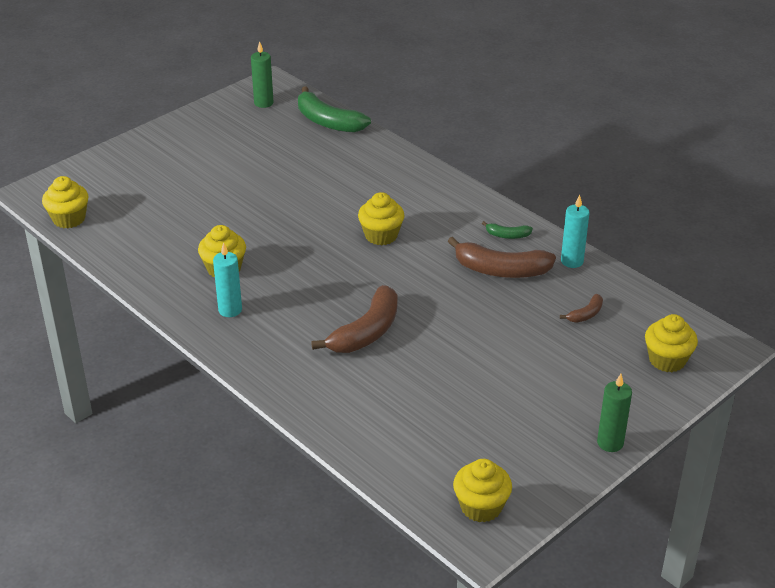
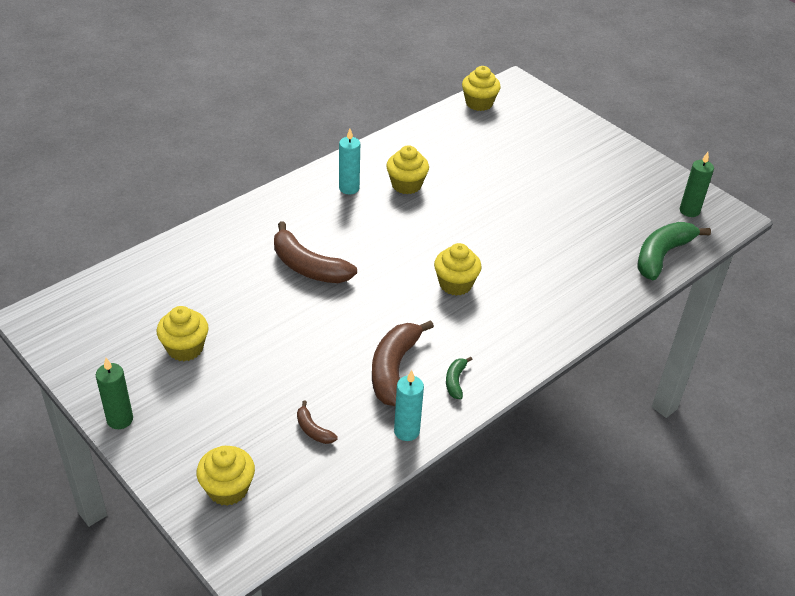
camera: 90 degrees right, 5 degrees up
yellow cupcake [453,459,512,523] -> yellow cupcake moved to [156,306,209,361]

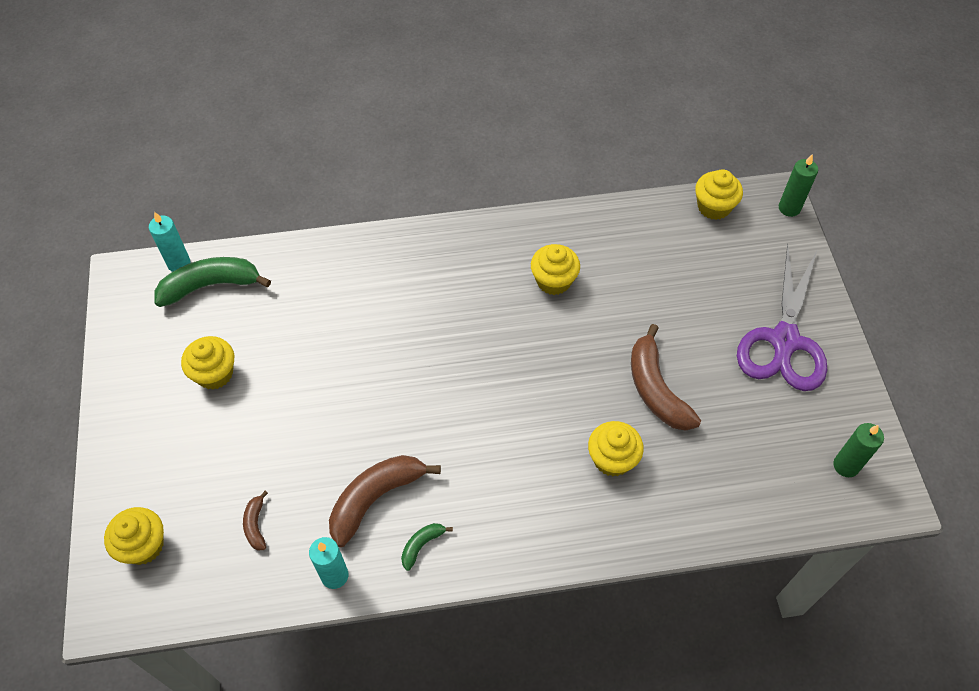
camera: 35 degrees right, 15 degrees up
green candle [96,358,133,429] -> green candle moved to [779,154,818,217]
brown banana [274,221,357,283] -> brown banana moved to [631,324,701,431]
turquoise candle [339,129,360,194] -> turquoise candle moved to [149,212,190,272]
yellow cupcake [434,243,482,296] -> yellow cupcake moved to [588,421,644,476]
green banana [638,222,711,280] -> green banana moved to [154,257,271,307]
none -> purple scissors [737,244,827,391]

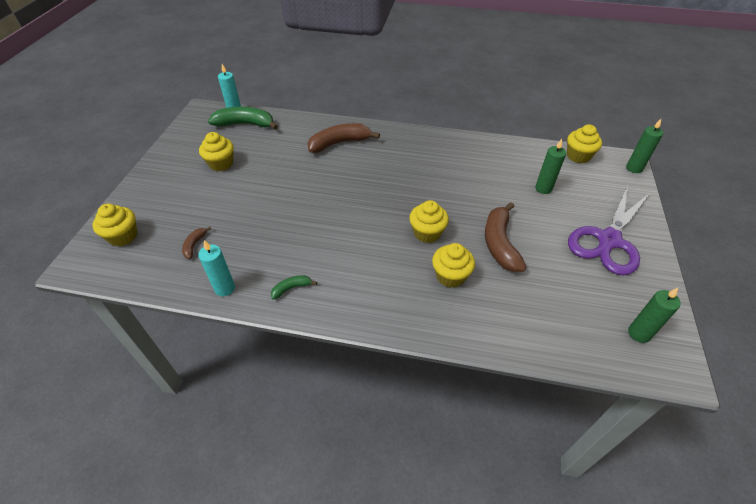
camera: 20 degrees right, 10 degrees down
brown banana [329,455,441,547] -> brown banana moved to [307,123,380,153]
yellow cupcake [531,244,580,295] -> yellow cupcake moved to [409,200,449,243]
none -> green candle [535,139,566,194]

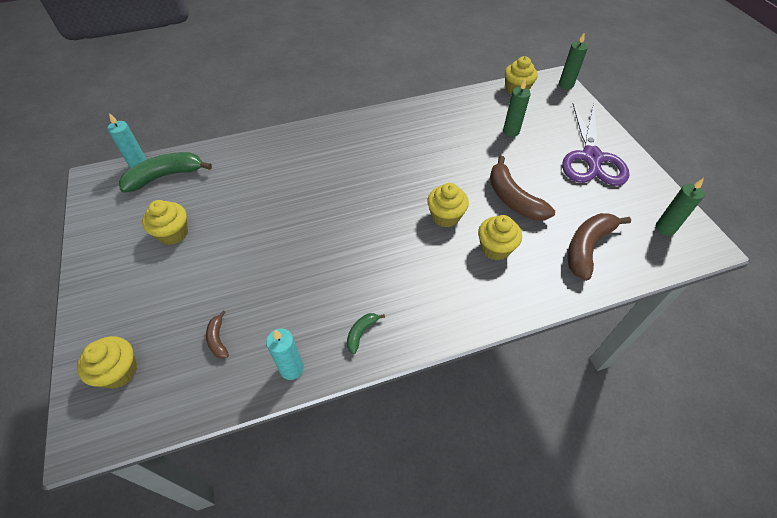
camera: 30 degrees left, 5 degrees up
brown banana [307,123,380,153] -> brown banana moved to [568,213,631,281]

